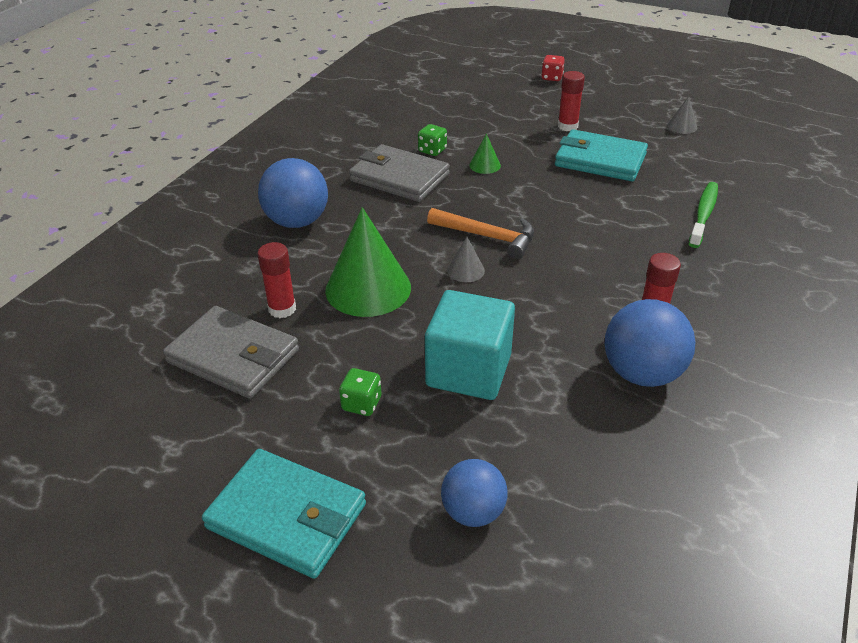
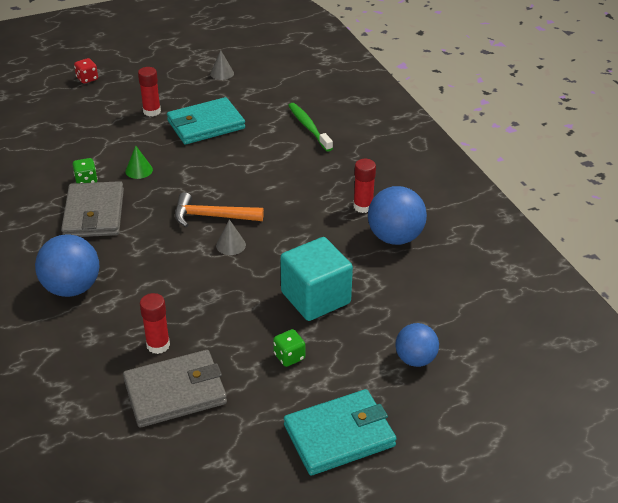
camera: 50 degrees left, 0 degrees up
green cone [325,207,411,317] -> none
grey wallet [349,144,450,202] -> grey wallet turned 75 degrees counterclockwise [61,181,124,237]
orange hammer [427,208,534,259] -> orange hammer turned 150 degrees counterclockwise [175,192,264,227]

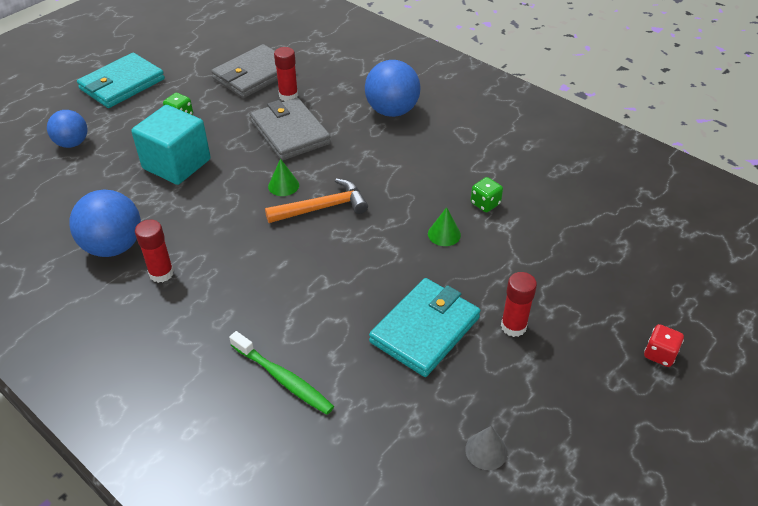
camera: 155 degrees right, 5 degrees up
grey wallet [61,181,124,237] -> grey wallet moved to [250,98,331,161]
grey cone [216,219,246,255] -> green cone [268,159,299,196]

